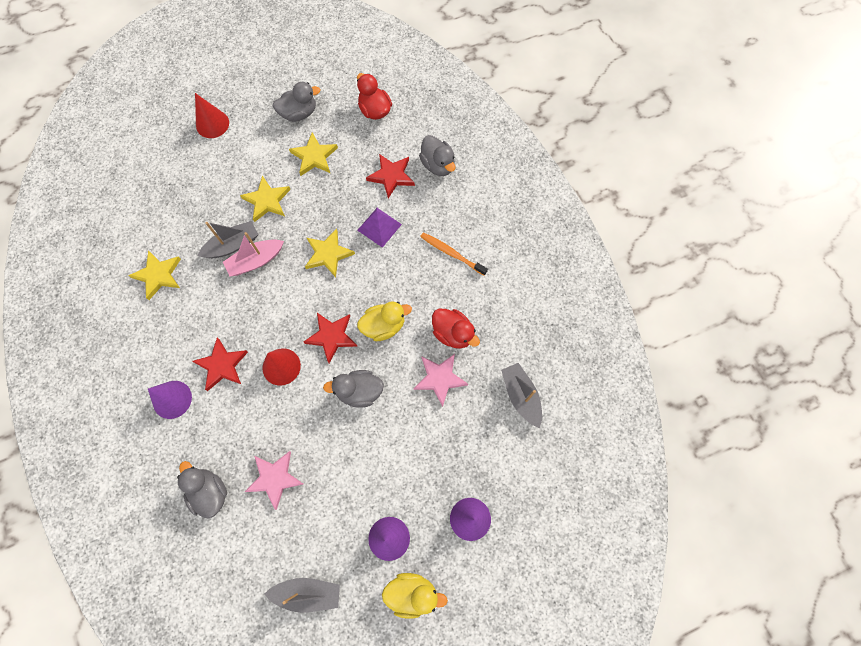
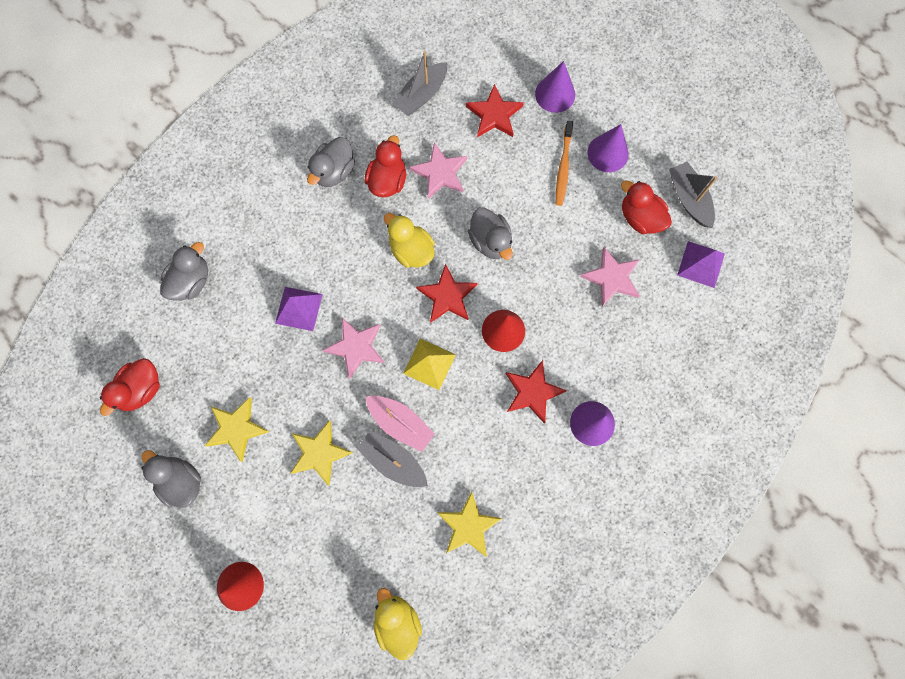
camera: 115 degrees left, 5 degrees up
grey duck [177,461,227,519] -> grey duck moved to [307,137,355,187]
yellow star [305,229,355,277] -> pink star [323,318,385,379]
red star [366,154,415,198] -> red star moved to [466,84,524,137]
yellow duck [382,573,448,619] -> yellow duck moved to [373,588,422,660]
orange toothbrush [420,232,488,275] -> orange toothbrush moved to [556,121,573,206]
none -> yellow pyramid [403,339,456,390]
none -> red duck [621,180,672,234]
none -> purple pyramid [677,241,725,288]

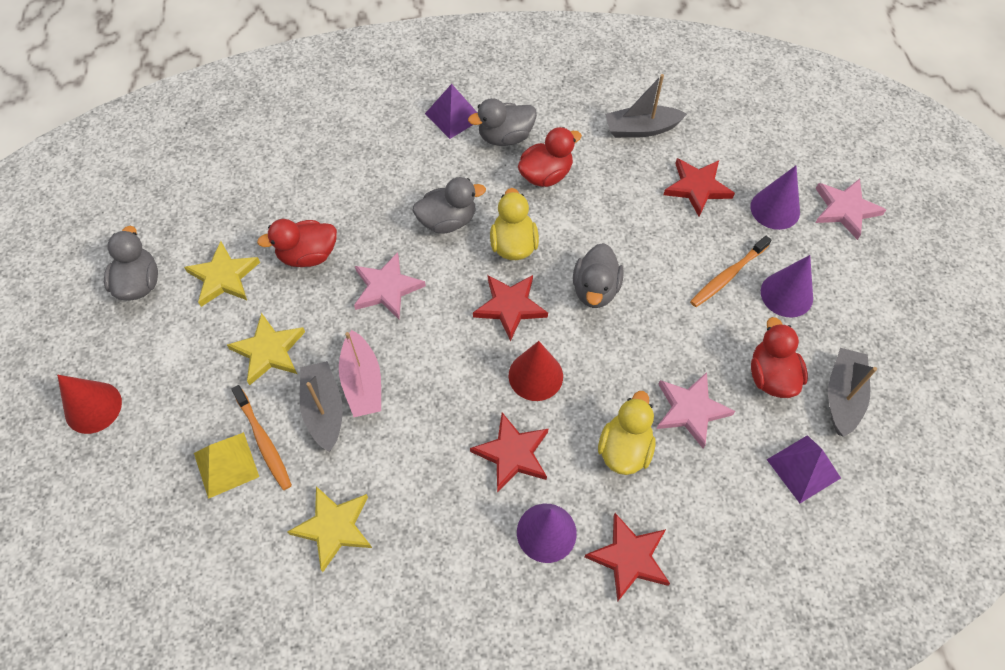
camera: 40 degrees right, 15 degrees down
red duck [100,358,160,416] -> red duck moved to [257,219,337,267]
grey duck [160,242,208,301] -> grey duck moved to [413,177,486,234]
purple pyramid [275,287,323,331] -> purple pyramid moved to [425,84,477,139]
yellow duck [373,588,422,660] -> yellow duck moved to [598,391,656,475]
yellow pyramid [403,339,456,390] -> yellow pyramid moved to [194,432,259,499]
pink star [410,142,467,199] -> pink star moved to [815,179,886,240]
none -> orange toothbrush [231,385,292,490]
none -> red star [585,513,670,602]

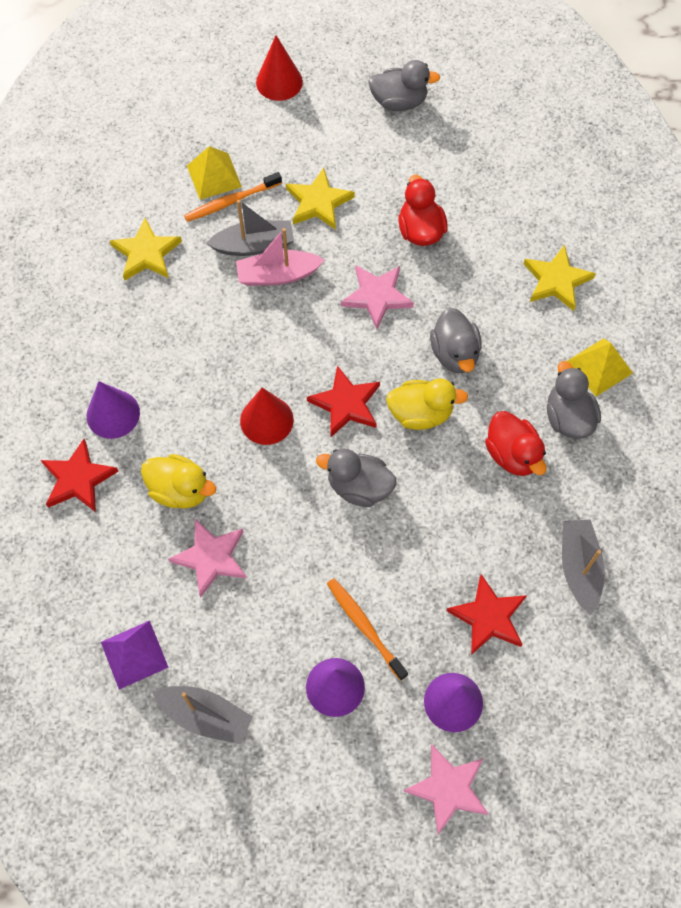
camera: 95 degrees right, 5 degrees up
yellow star [184,241,260,307] -> yellow star moved to [524,245,596,311]
purple pyramid [425,84,477,139] -> yellow pyramid [567,338,633,396]
red star [470,413,549,492] -> none
red duck [751,317,808,398] -> none

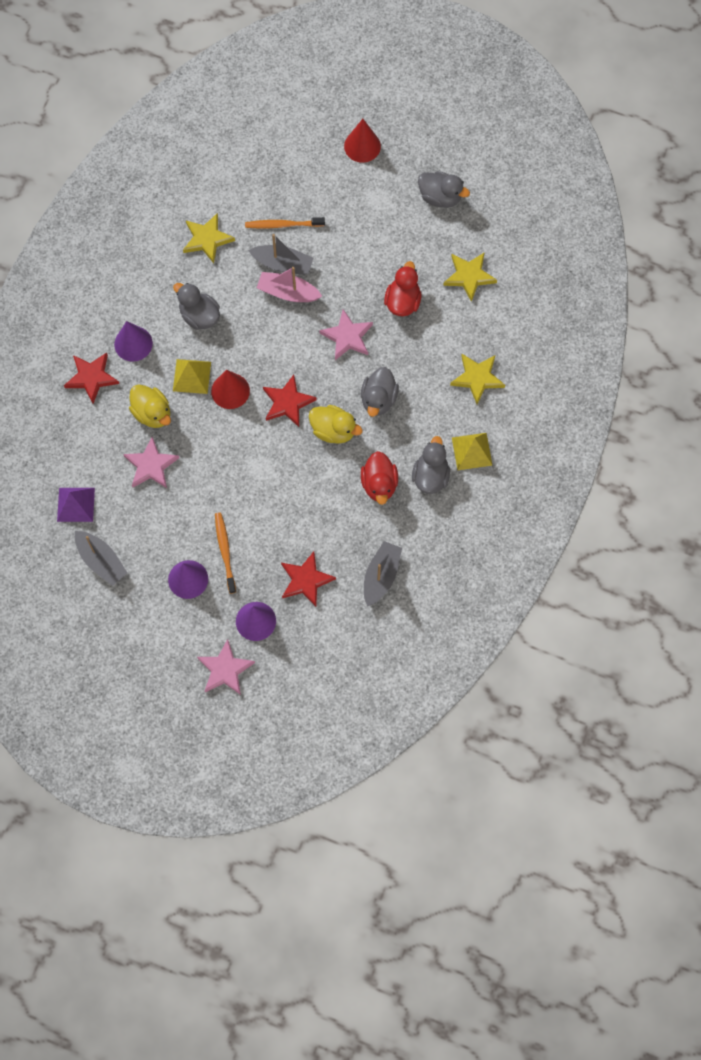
camera: 25 degrees right, 5 degrees up
yellow pyramid [187,146,242,200] -> yellow pyramid moved to [173,359,211,394]
yellow star [286,168,355,230] -> yellow star moved to [443,252,497,302]
grey duck [316,449,396,507] -> grey duck moved to [173,283,220,330]

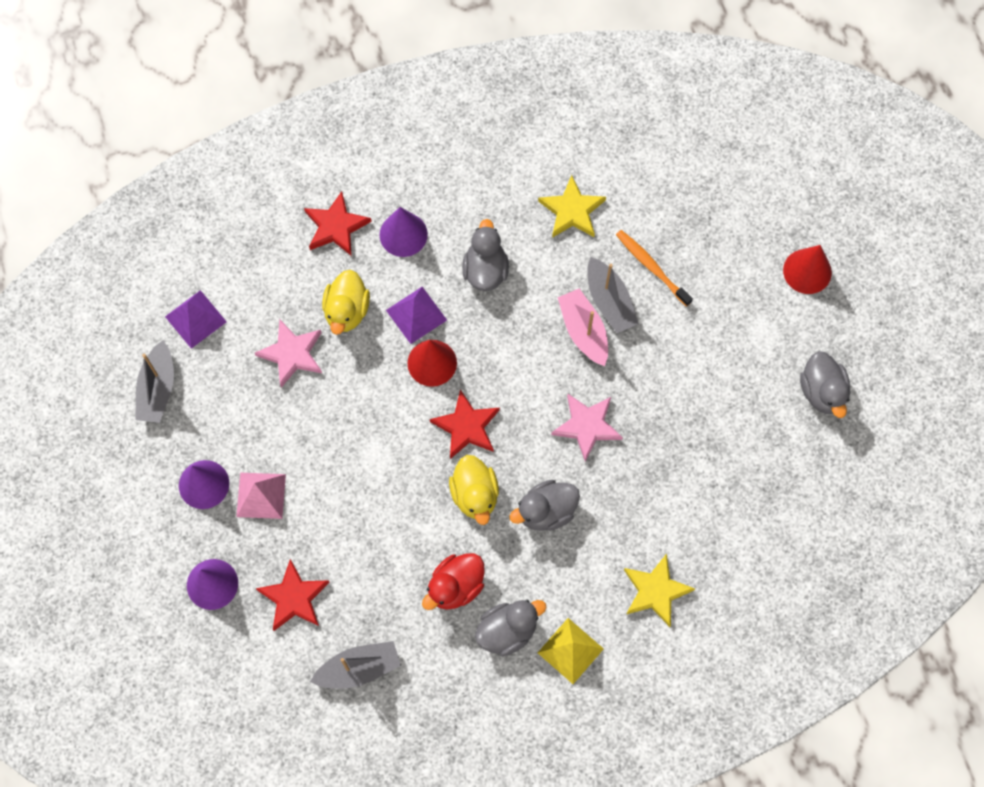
camera: 50 degrees right, 0 degrees up
yellow pyramid [173,359,211,394] -> purple pyramid [386,287,447,344]
pink star [197,639,255,695] -> none
orange toothbrush [215,512,236,594] -> pink pyramid [236,473,286,519]
red duck [384,261,421,316] -> none
yellow star [443,252,497,302] -> none

